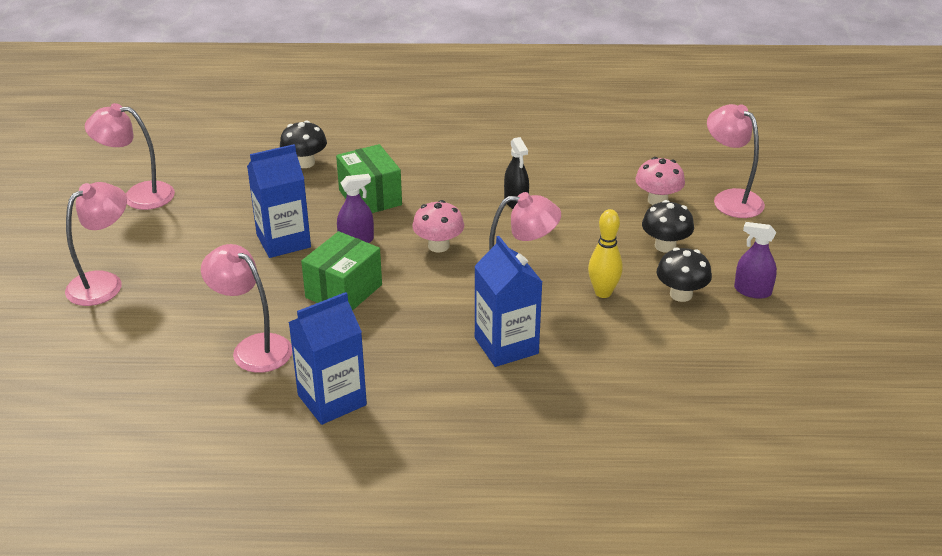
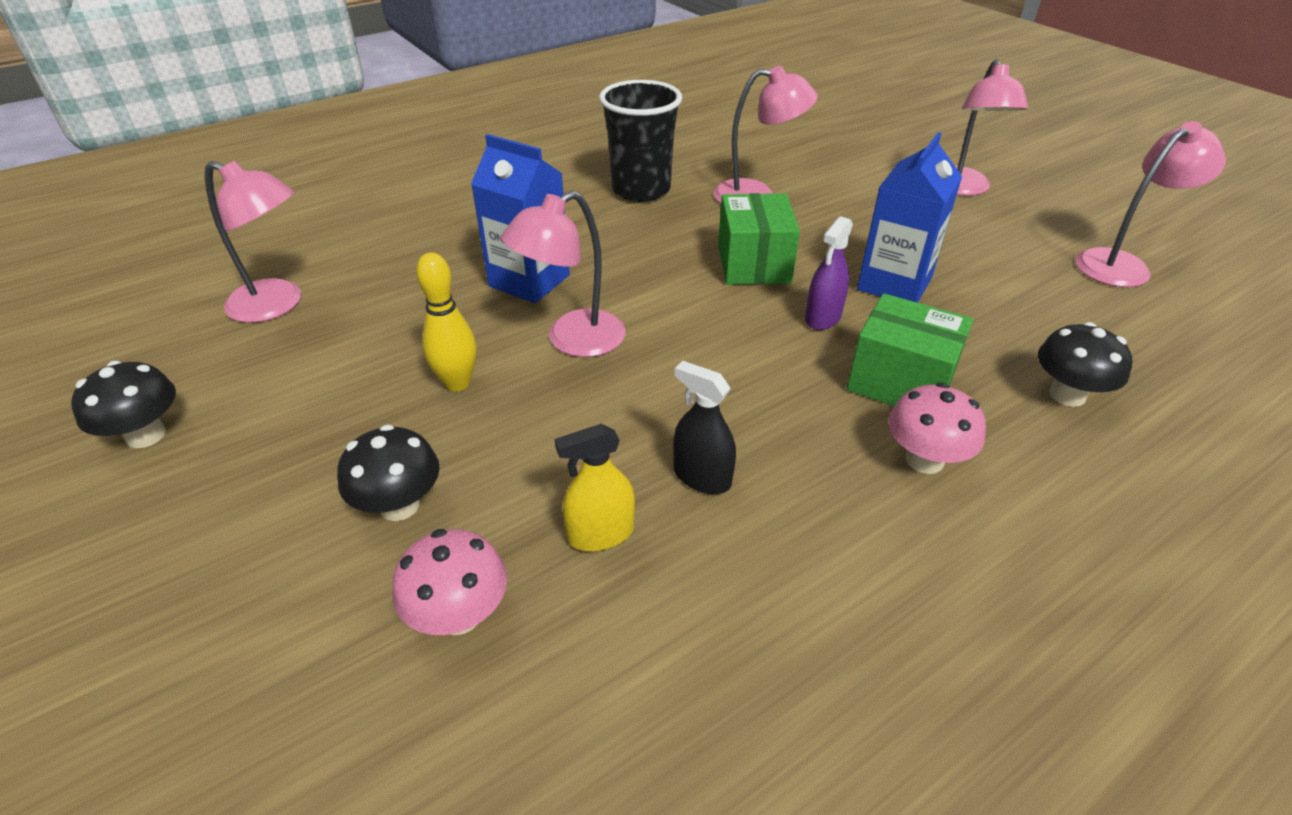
camera: 145 degrees right, 5 degrees up
blue carton [289,292,367,425] -> black cup [599,80,682,202]
pink mushroom [412,200,464,253] -> pink mushroom moved to [888,383,986,474]
black mushroom [657,247,712,302] -> black mushroom moved to [71,361,176,448]
pink lamp [707,104,765,218] -> pink lamp moved to [205,160,301,323]
purple spray bottle [734,222,777,299] -> none
none -> yellow spray bottle [555,424,635,551]

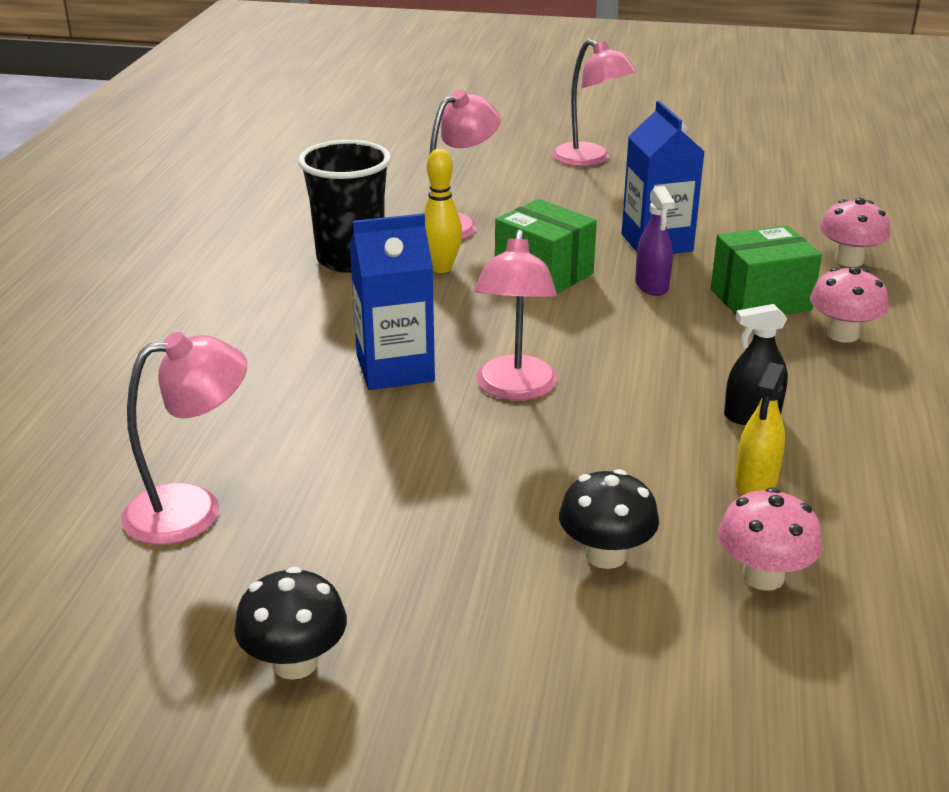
camera: 45 degrees left, 10 degrees down
yellow bowling pin [416,252,476,391] -> yellow bowling pin moved to [423,149,462,273]
black mushroom [1038,322,1132,407] -> pink mushroom [820,198,890,267]
pink lamp [1076,121,1226,287] -> none

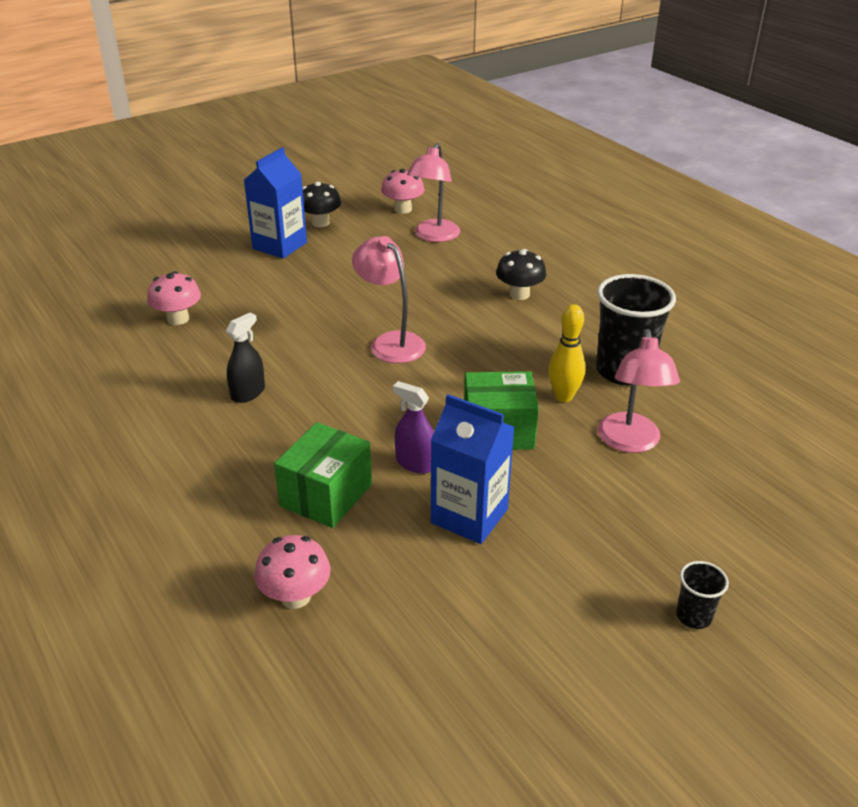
camera: 135 degrees right, 5 degrees up
blue carton [350,213,435,390] -> blue carton moved to [243,147,307,259]
pink lamp [552,39,637,166] -> black cup [676,561,729,629]
black mushroom [559,469,659,569] -> black mushroom moved to [496,249,546,300]
yellow spray bottle [735,362,785,495] -> none
pink mushroom [810,267,888,343] -> pink mushroom moved to [381,169,424,214]

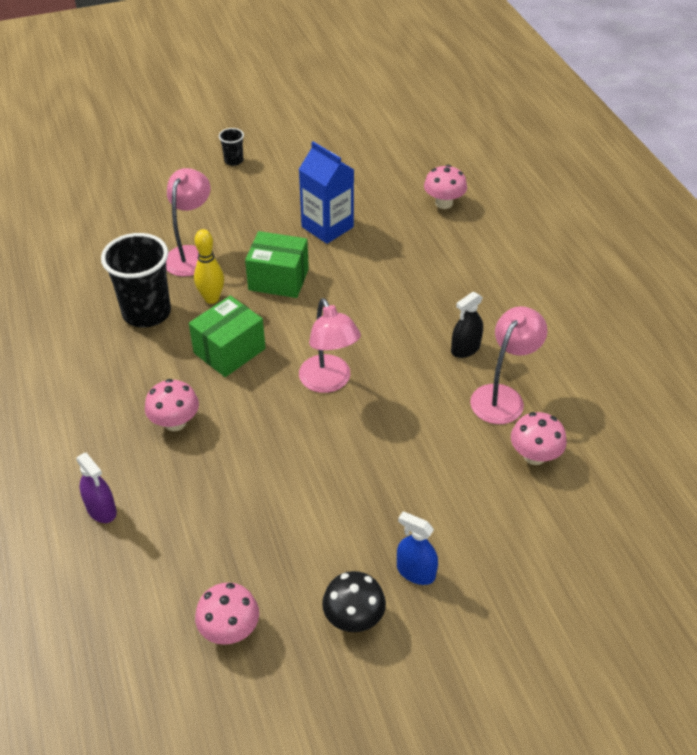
camera: 165 degrees left, 10 degrees up
blue carton [243,147,307,259] -> blue spray bottle [397,512,438,585]
green box [274,422,372,528] -> green box moved to [189,296,265,377]
purple spray bottle [393,381,434,474] -> purple spray bottle moved to [76,453,117,523]
pink lamp [407,143,460,242] -> pink lamp moved to [470,306,548,424]
black mushroom [496,249,546,300] -> pink mushroom [145,379,199,431]

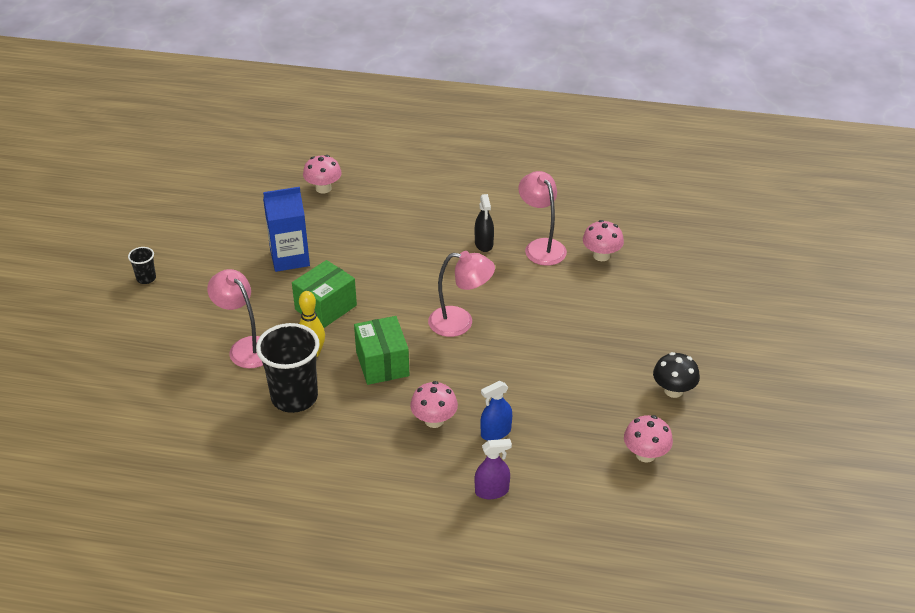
camera: 60 degrees left, 5 degrees down
blue spray bottle [397,512,438,585] -> blue spray bottle moved to [480,381,512,440]

